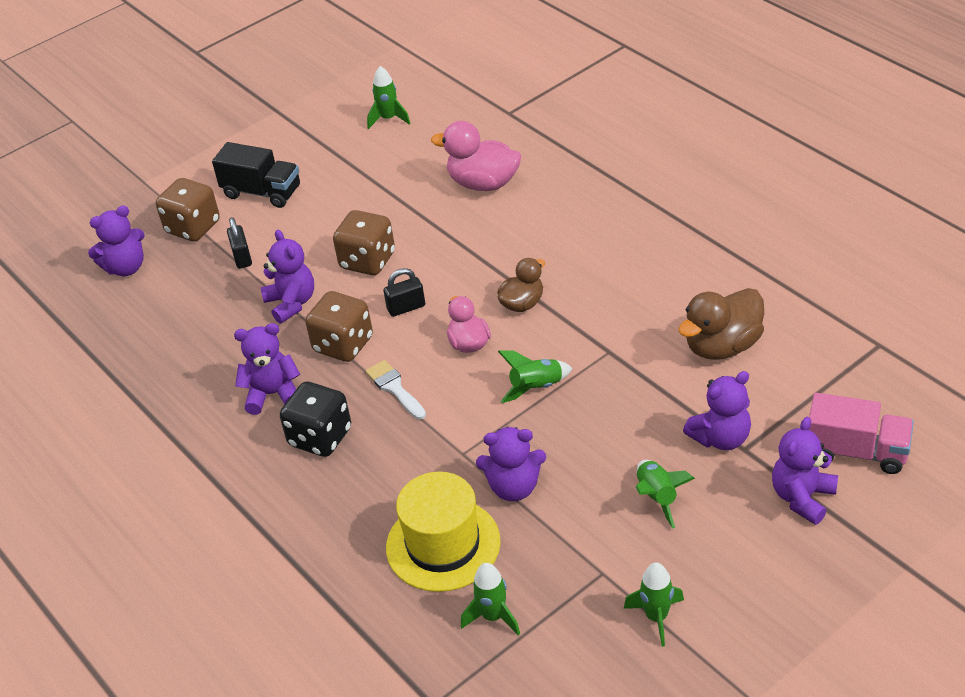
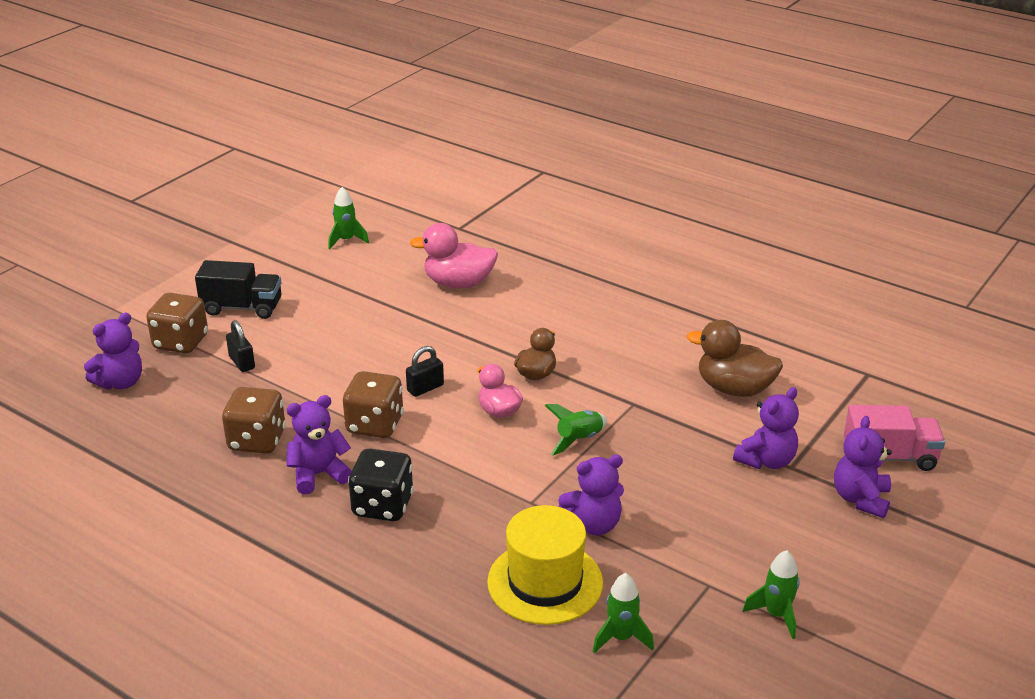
camera: 20 degrees left, 10 degrees down
purple teddy bear [261,230,314,323] -> none
brown dice [333,210,395,275] -> brown dice moved to [222,387,286,454]
white brush [365,360,426,419] -> none
green rocket [636,460,695,529] -> none
brown duck [678,288,764,360] -> brown duck turned 75 degrees clockwise [687,320,783,397]

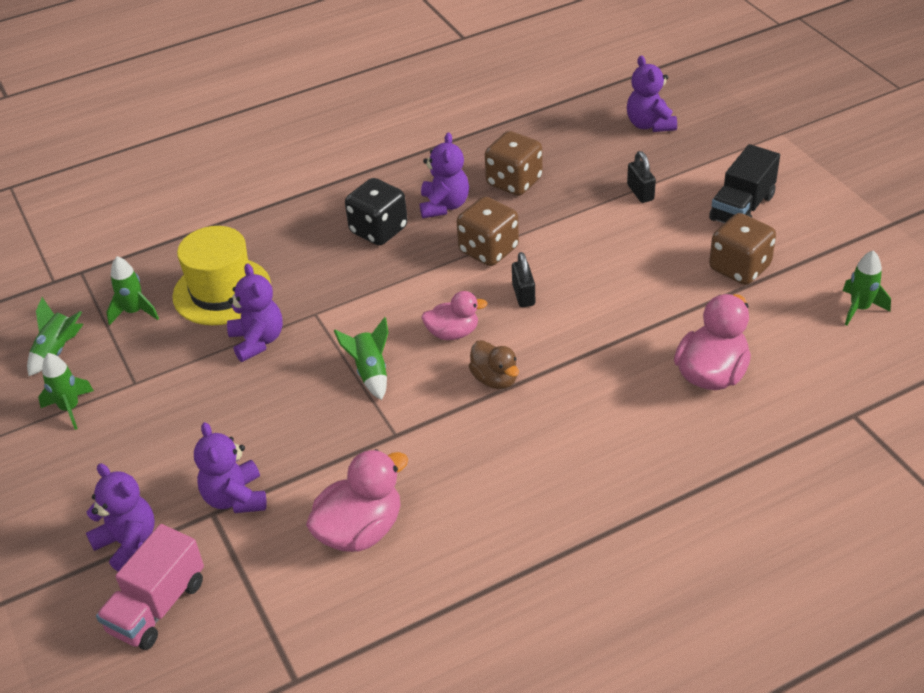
camera: 120 degrees right, 10 degrees up
brown dice [146,293,208,353] -> brown dice moved to [709,213,776,285]
black padlock [226,320,255,372] -> black padlock turned 75 degrees clockwise [627,151,656,203]
purple teddy bear [558,455,624,535] -> purple teddy bear turned 150 degrees clockwise [227,263,283,362]
brown duck [687,320,783,397] -> pink duck [306,449,408,552]
none -> green rocket [27,297,83,376]

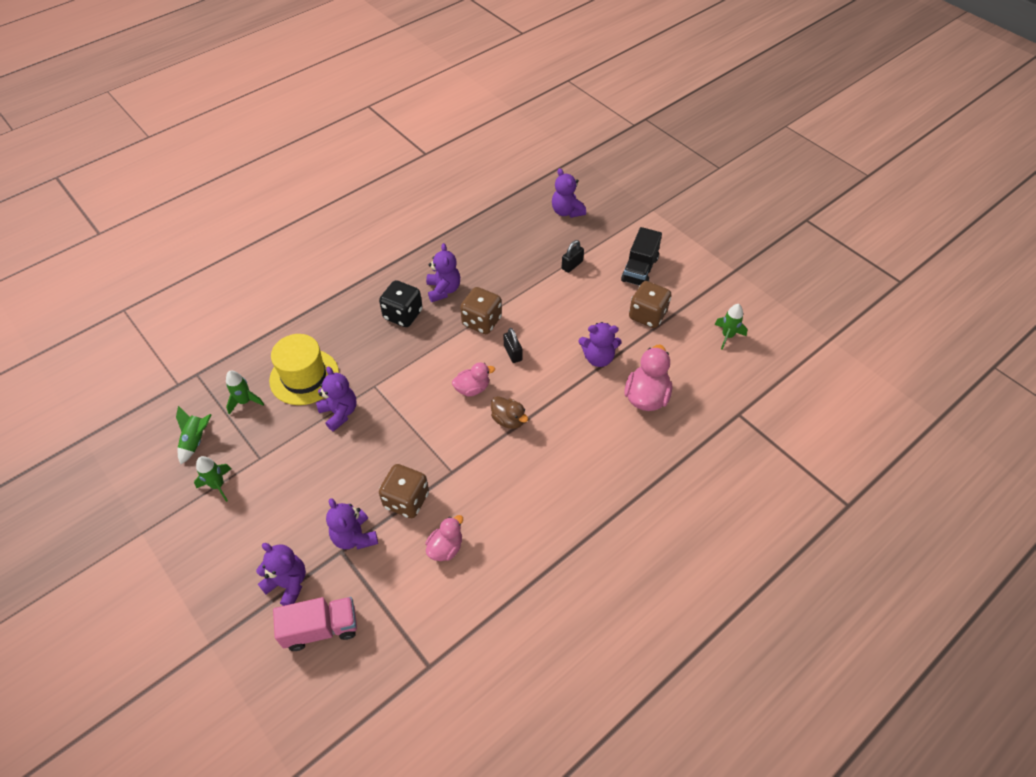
camera: 15 degrees left, 10 degrees up
pink truck [96,524,204,650] -> pink truck turned 120 degrees counterclockwise [273,597,357,651]
pink duck [306,449,408,552] -> pink duck [425,515,463,561], size x0.63
green rocket [334,317,389,400] -> none
brown dice [485,131,543,196] -> brown dice moved to [379,464,429,518]
black padlock [627,151,656,203] -> black padlock turned 75 degrees clockwise [562,240,584,273]
none -> purple teddy bear [579,322,621,367]

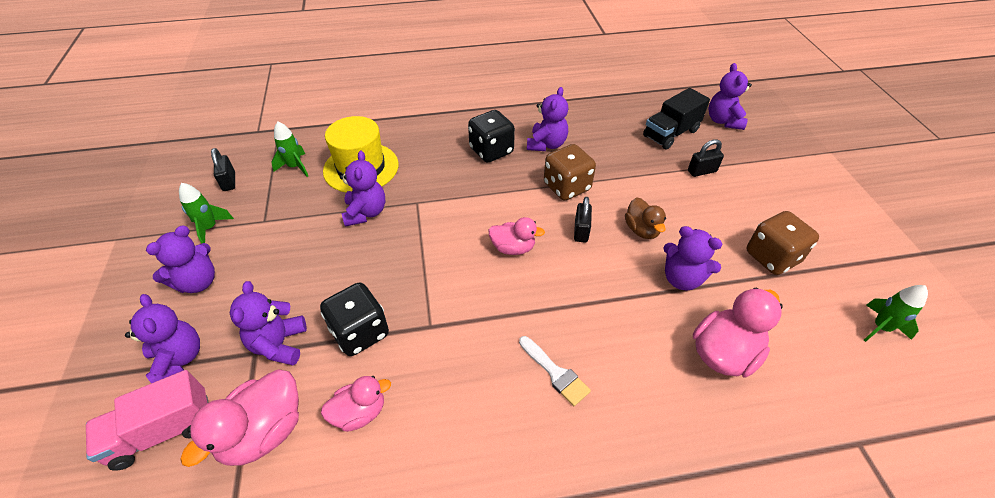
camera: 30 degrees right, 5 degrees down
green rocket [176,406,212,464] -> black padlock [211,148,235,191]
pink truck [273,597,357,651] -> pink truck turned 135 degrees clockwise [86,370,209,471]
brown dice [379,464,429,518] -> black dice [320,283,389,356]
brown duck [491,396,528,429] -> brown duck moved to [625,197,666,239]
black truck [621,227,662,285] -> black truck moved to [643,88,710,149]
none -> purple teddy bear [146,225,215,293]
none -> pink duck [180,370,299,467]
none -> white brush [519,336,591,406]

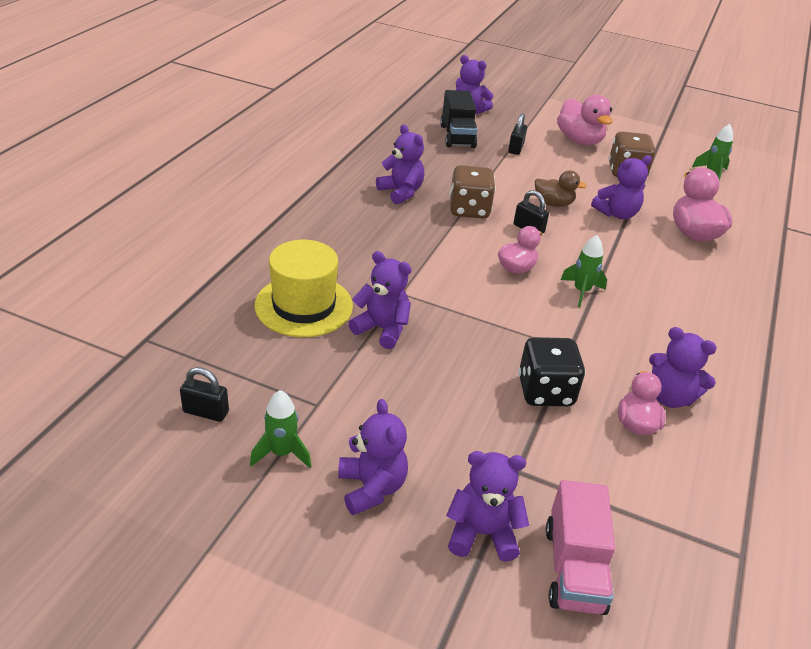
camera: 60 degrees left, 10 degrees down
pink duck [180,370,299,467] -> pink duck moved to [557,95,613,146]
purple teddy bear [230,281,307,366] -> purple teddy bear moved to [649,327,717,408]
green rocket [271,121,308,177] -> green rocket moved to [560,235,607,307]
black dice [468,110,515,162] -> none
white brush [519,336,591,406] -> none

